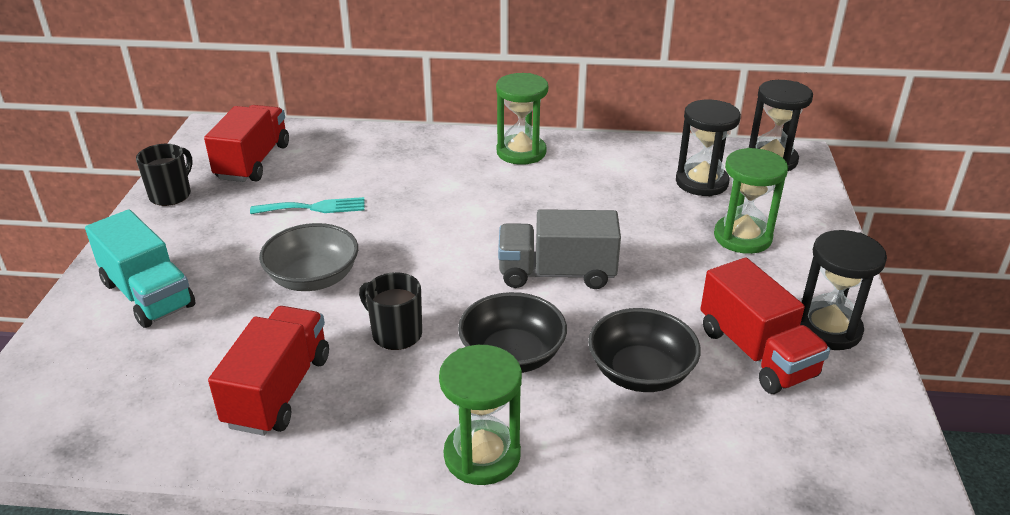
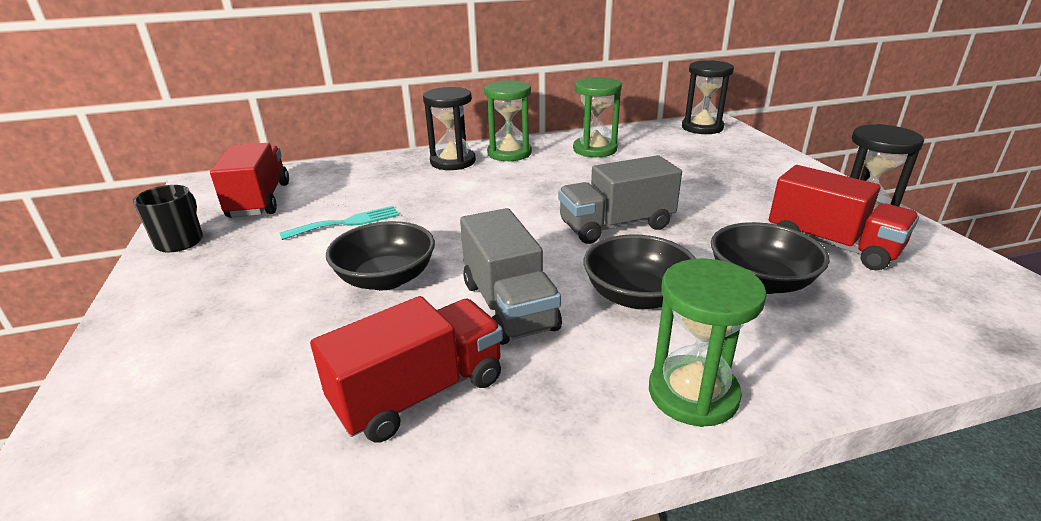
camera: 20 degrees left, 5 degrees down
turquoise truck [85,210,196,328] -> none
red truck [208,306,329,436] -> red truck turned 60 degrees clockwise [310,296,503,443]
grey bowl [259,223,358,291] -> black bowl [326,221,435,290]
black mug [359,272,422,350] -> grey truck [460,208,562,345]
black hourglass [676,99,741,196] -> black hourglass moved to [423,87,476,170]
green hourglass [714,148,788,254] -> green hourglass moved to [573,77,622,157]

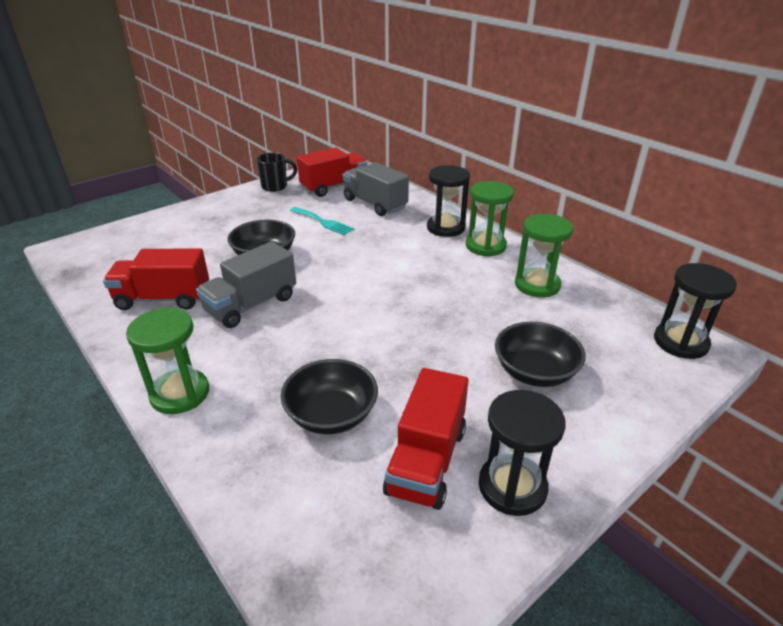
camera: 65 degrees right, 5 degrees up
red truck [310,296,503,443] -> red truck turned 150 degrees clockwise [103,248,209,310]
grey truck [558,155,682,244] -> grey truck moved to [343,162,409,216]
black bowl [584,234,696,309] -> black bowl moved to [495,322,586,387]

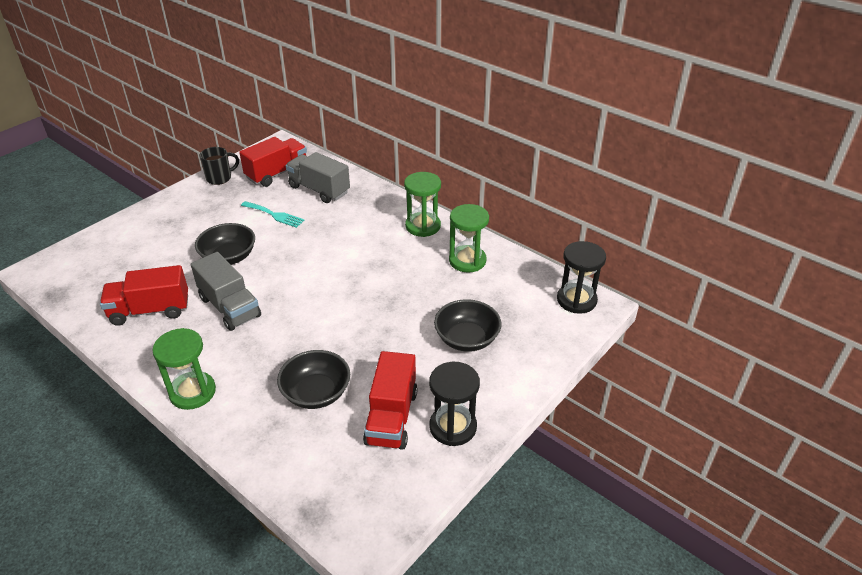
camera: 10 degrees left, 5 degrees up
grey truck [196,241,296,328] -> grey truck turned 75 degrees counterclockwise [191,252,261,331]
black hourglass [427,165,470,237] -> none

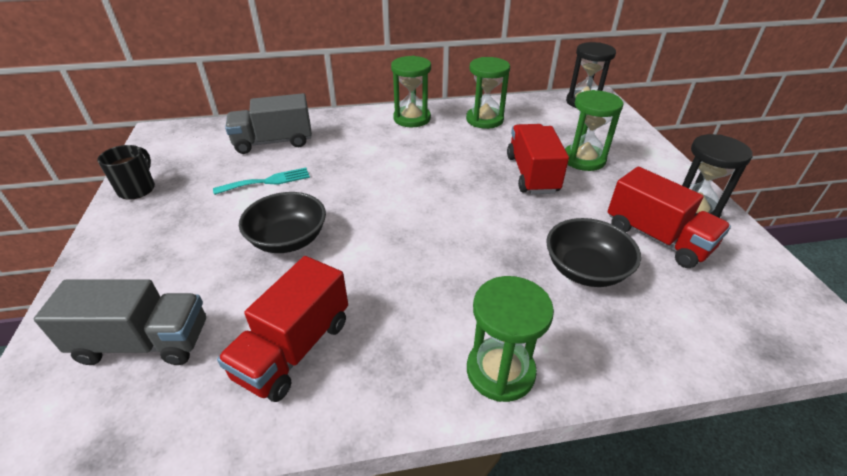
camera: 50 degrees left, 0 degrees up
grey truck [191,252,261,331] -> grey truck moved to [34,280,206,365]
red truck [239,137,307,187] -> red truck moved to [507,124,569,194]
black bowl [434,299,501,352] -> green hourglass [565,90,623,171]

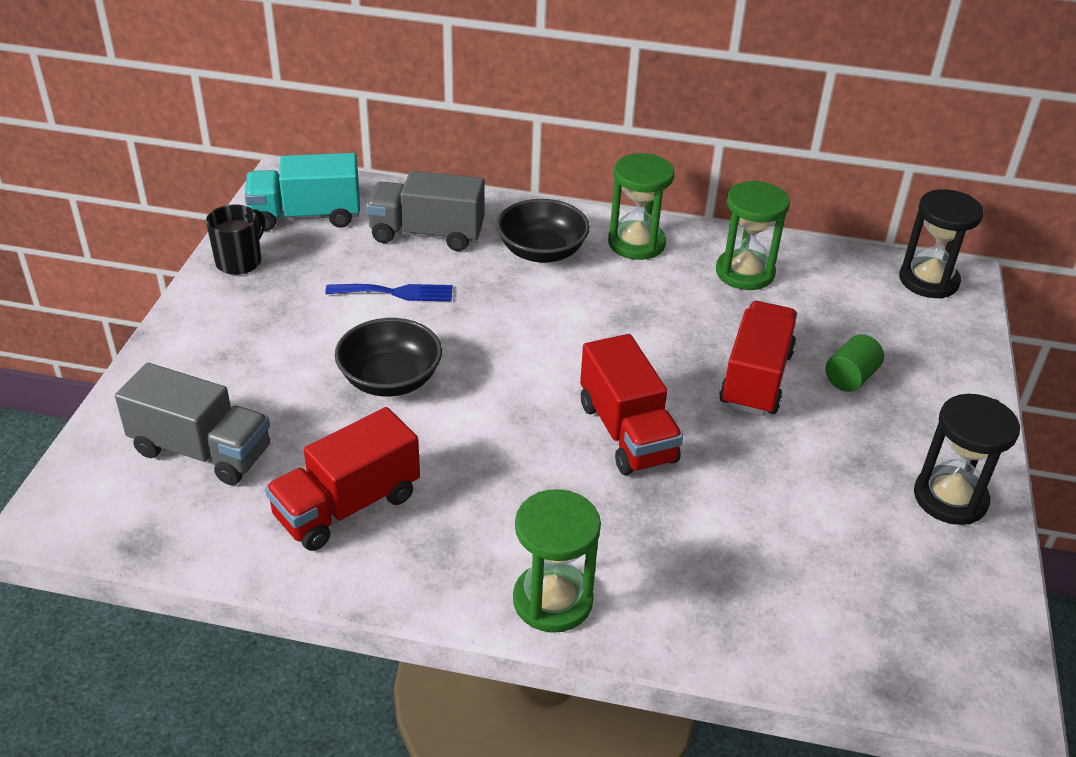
camera: 20 degrees right, 0 degrees up
turquoise fork [213,168,310,195] -> blue fork [325,284,453,301]
black bowl [546,218,641,287] -> black bowl moved to [497,199,590,263]
green hourglass [565,90,623,171] -> green cylinder [825,334,884,392]
red truck [607,167,731,268] -> red truck moved to [580,334,683,475]
none -> turquoise truck [245,153,360,231]

